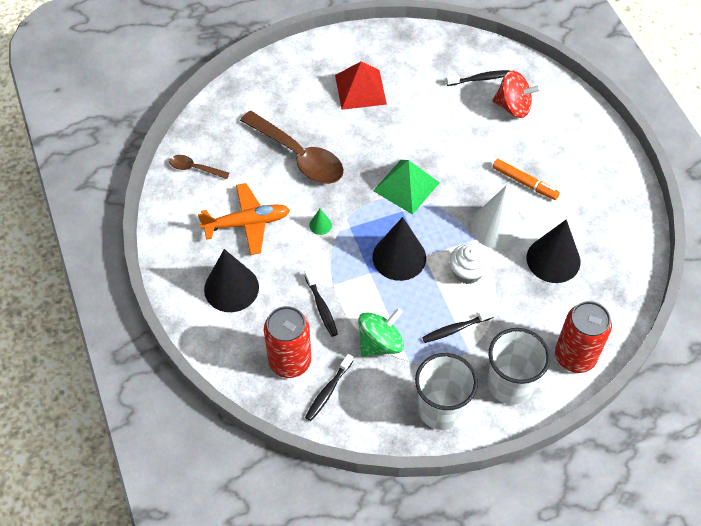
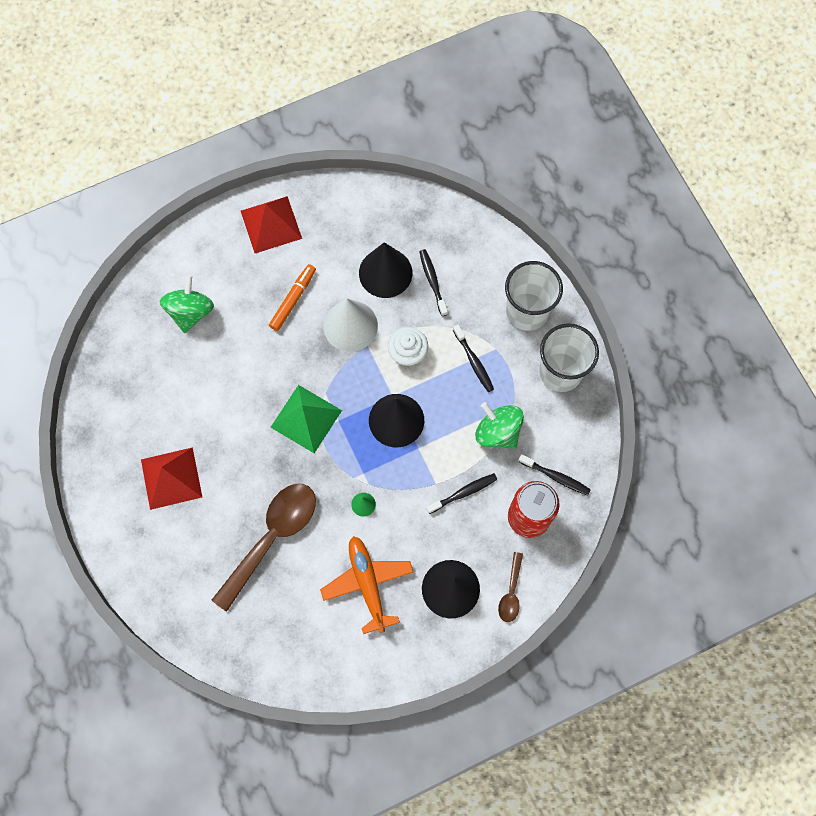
camera: 95 degrees left, 15 degrees up
brown spoon [169,155,229,179] -> brown spoon moved to [498,552,523,622]
black toothbrush [446,70,509,86] -> black toothbrush moved to [419,249,448,316]
red spinning top [493,71,541,118] -> green spinning top [160,275,214,333]
red can [555,301,612,373] -> none
none -> red pyramid [241,196,302,253]

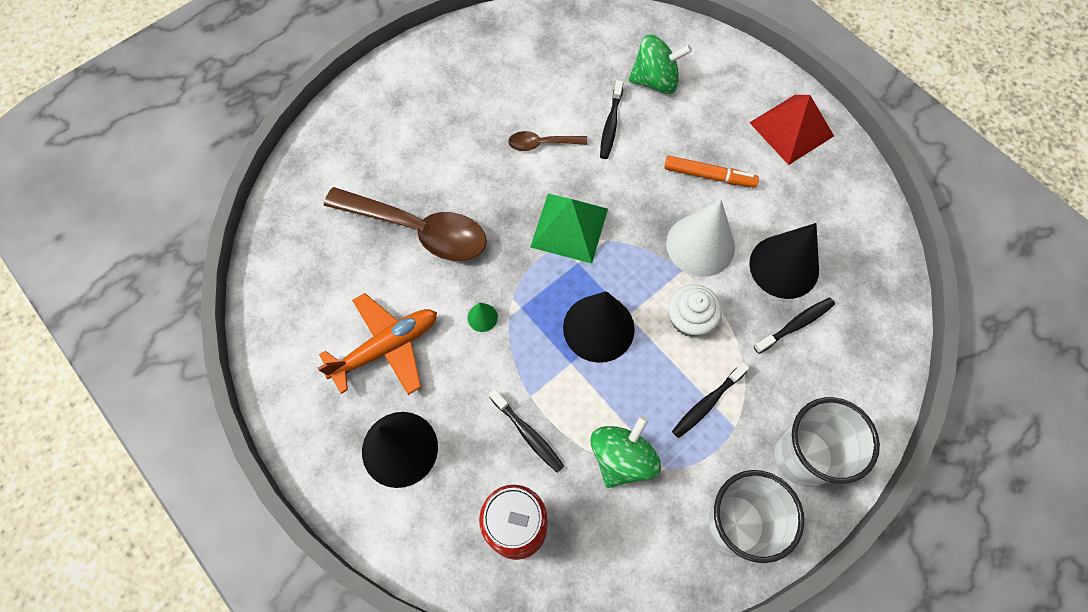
camera: 75 degrees right, 5 degrees down
red pyramid [141,447,202,510] -> none
brown spoon [498,552,523,622] -> brown spoon moved to [508,131,588,151]
black toothbrush [518,454,591,496] -> black toothbrush moved to [600,80,623,159]

